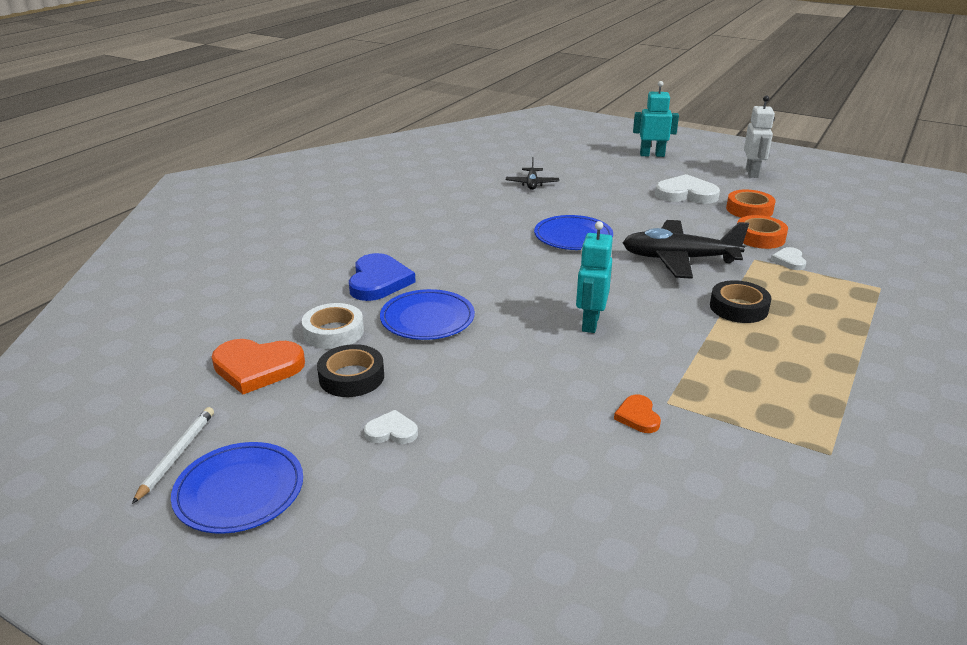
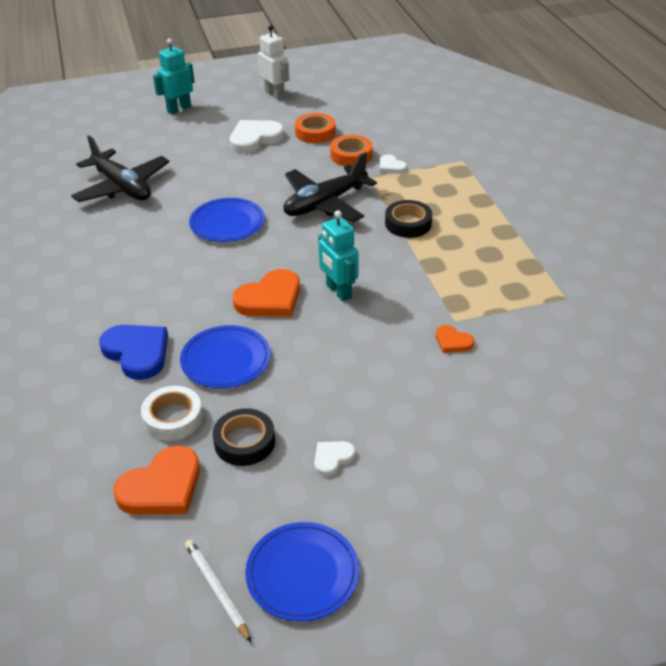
camera: 45 degrees left, 10 degrees up
black plane [506,157,559,190] -> black plane [71,135,170,202], size x1.92
none -> orange heart [233,269,300,317]

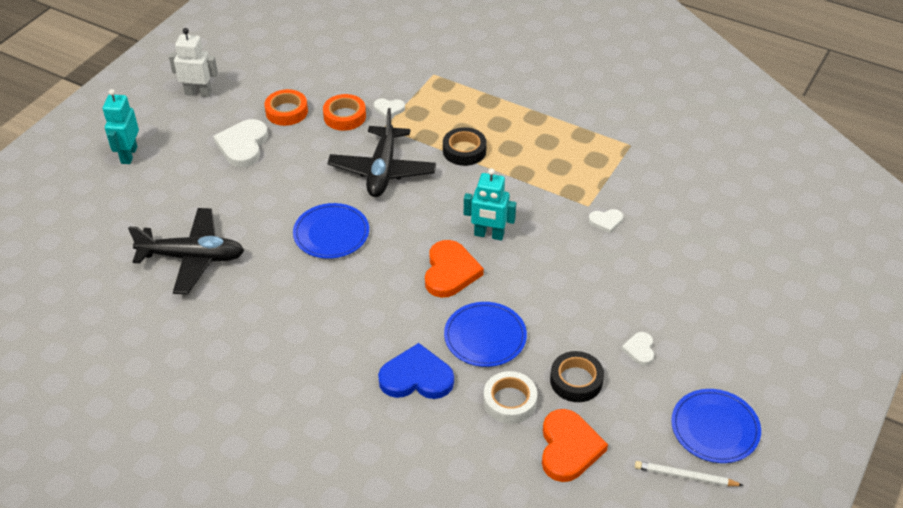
camera: 45 degrees left, 5 degrees up
orange heart [436,325,474,353] -> white heart [588,209,623,233]

